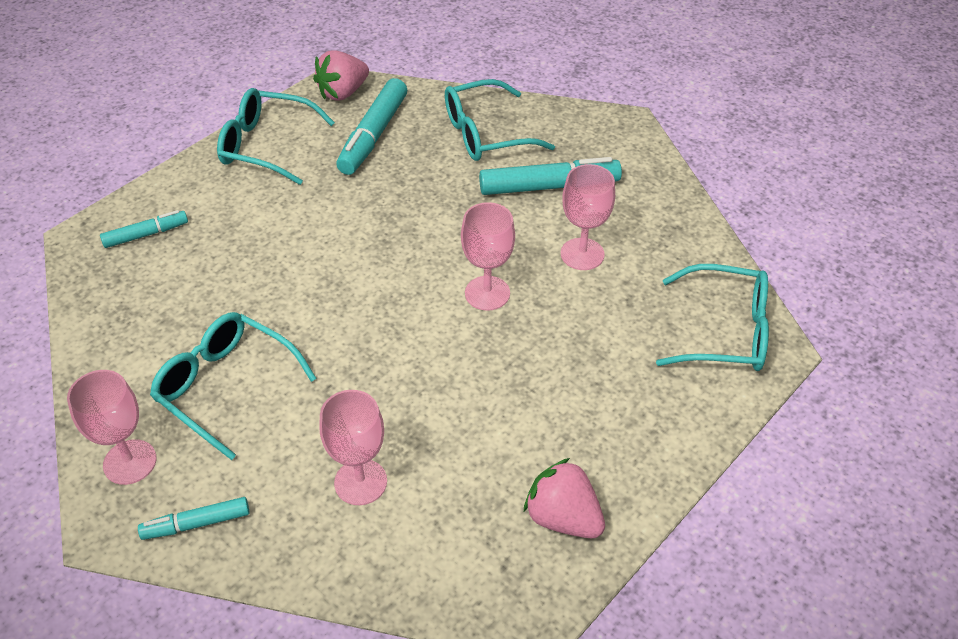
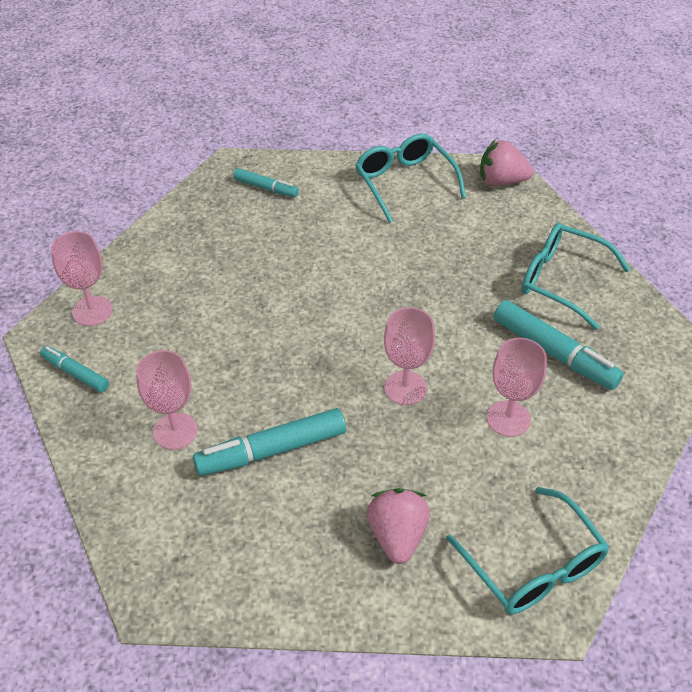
camera: 50 degrees right, 0 degrees up
turquoise glasses [150,312,317,460] -> none
turquoise marker [336,78,407,175] -> turquoise marker moved to [193,408,346,476]
pink strawberry [524,458,605,538] -> pink strawberry moved to [367,488,430,564]

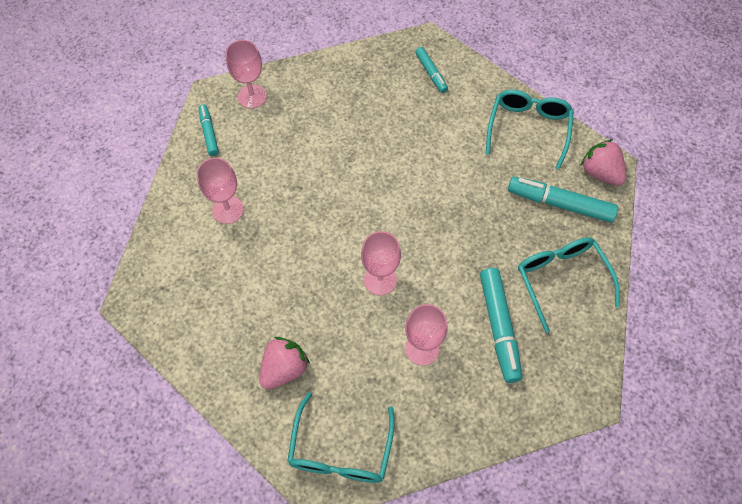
camera: 40 degrees right, 15 degrees up
turquoise marker [193,408,346,476] -> turquoise marker moved to [508,177,618,223]

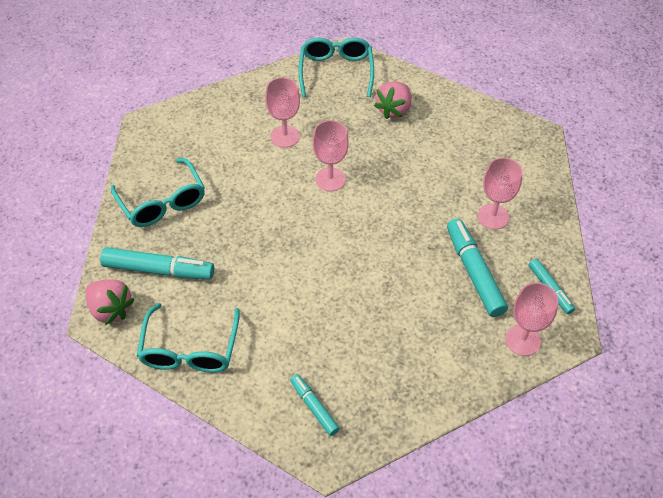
camera: 170 degrees right, 10 degrees down
turquoise marker [480,268,522,383] -> turquoise marker moved to [447,218,508,317]

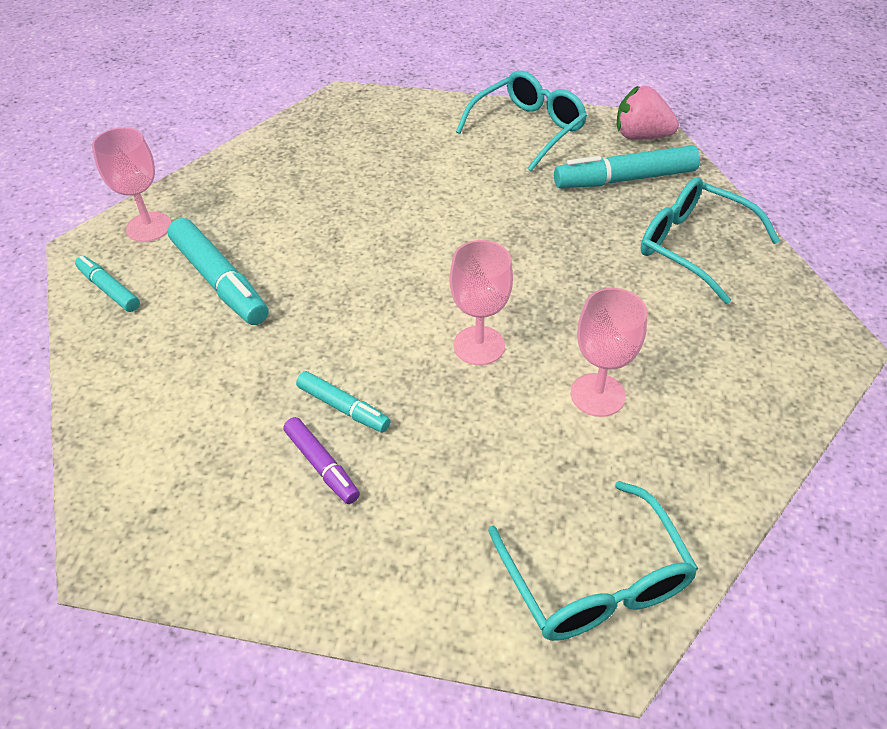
camera: 160 degrees right, 5 degrees down
turquoise glasses [137,303,240,373] -> turquoise glasses turned 60 degrees clockwise [456,71,587,171]
turquoise marker [290,374,340,436] -> turquoise marker moved to [296,371,391,433]
pink strawberry [374,81,411,119] -> none
pink goblet [477,157,523,229] -> none
none -> purple marker [283,417,360,504]

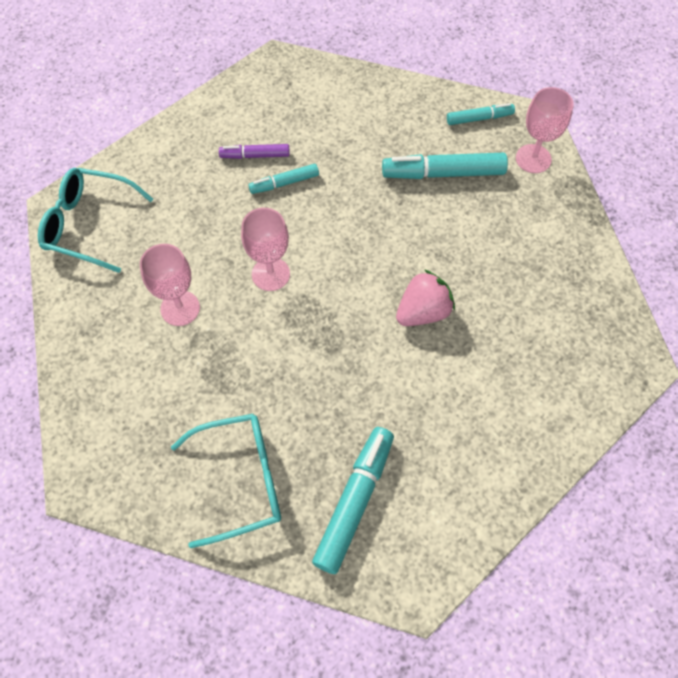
camera: 125 degrees right, 15 degrees up
turquoise glasses [456,71,587,171] -> none
pink strawberry [617,86,679,140] -> pink strawberry moved to [396,269,455,326]

